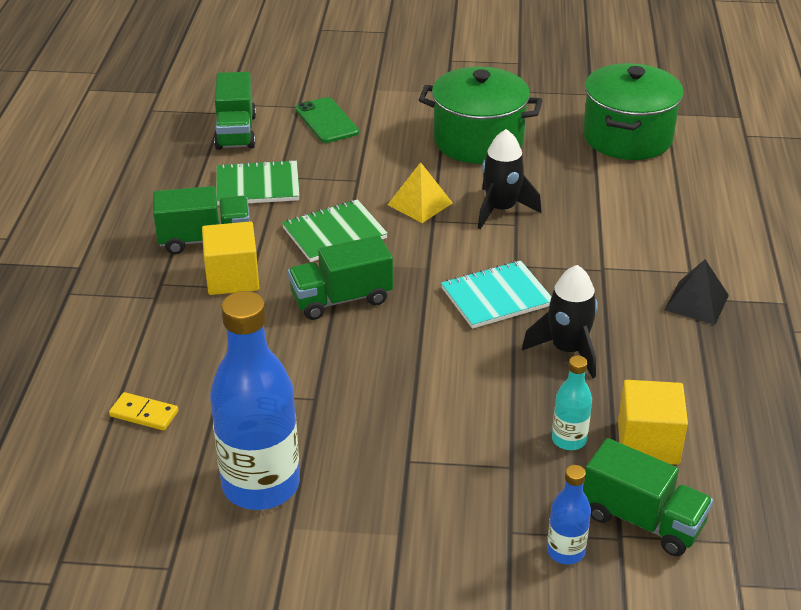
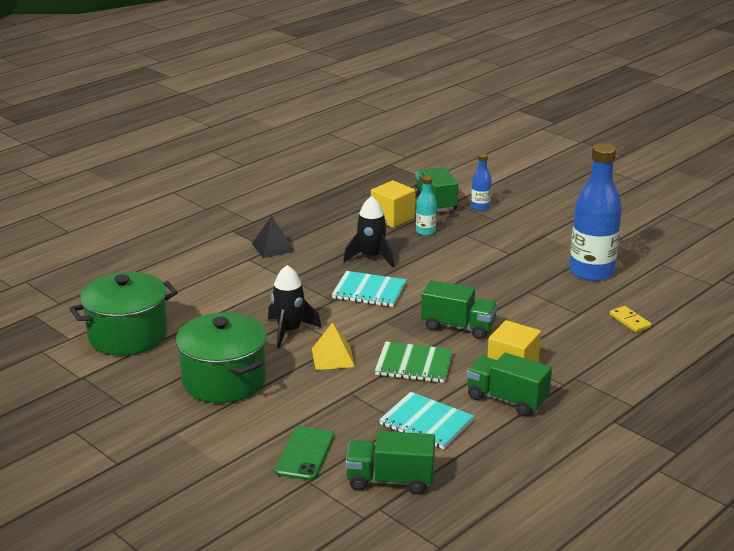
camera: 140 degrees left, 10 degrees down
green truck [214,72,256,150] -> green truck turned 120 degrees counterclockwise [346,431,435,495]
green notebook [216,160,300,205] -> turquoise notebook [379,392,474,449]

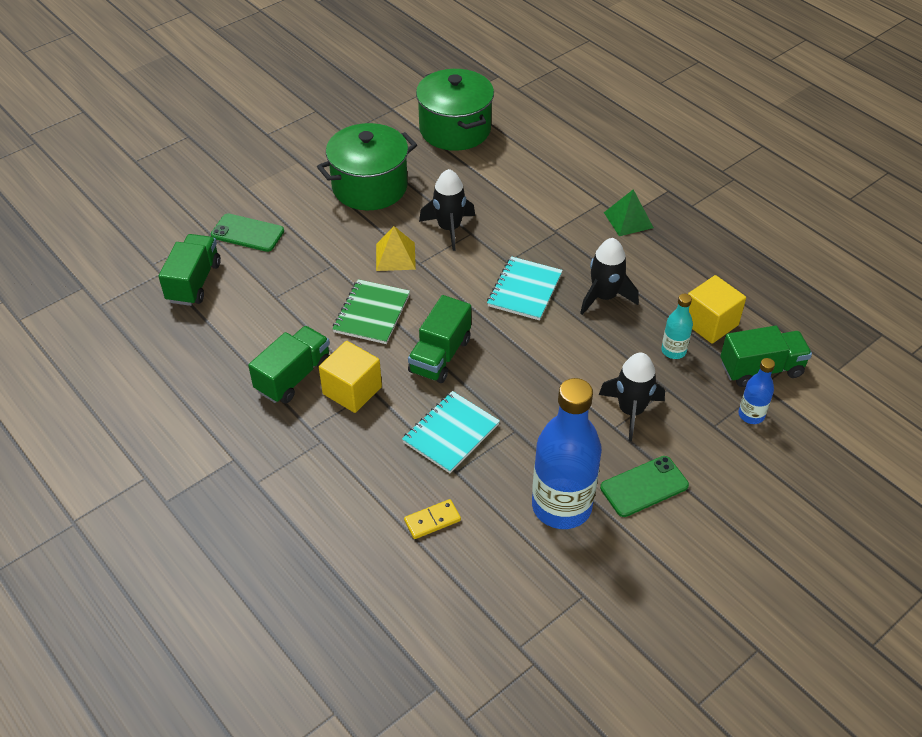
camera: 95 degrees right, 20 degrees up
black pyramid [252,216,295,258] -> green pyramid [604,190,654,236]
turquoise notebook [379,392,474,449] -> turquoise notebook moved to [402,391,500,473]
none -> black rocket [599,353,665,441]
none -> green phone [600,456,689,517]

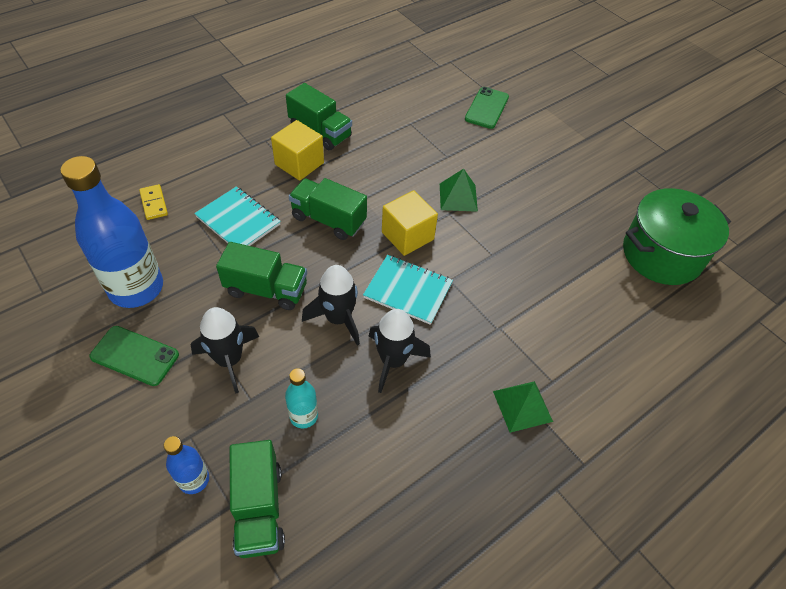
camera: 90 degrees right, 5 degrees up
green truck [158,234,221,306] -> green truck moved to [216,242,307,310]
green pot [317,123,417,210] -> none
green notebook [332,279,410,344] -> none
yellow pyramid [376,226,416,271] -> green pyramid [440,169,478,212]
black rocket [419,169,475,251] -> black rocket moved to [302,265,360,346]
green phone [600,456,689,517] -> green phone turned 45 degrees counterclockwise [89,326,179,386]
yellow cube [688,275,746,344] -> yellow cube moved to [382,191,438,256]

